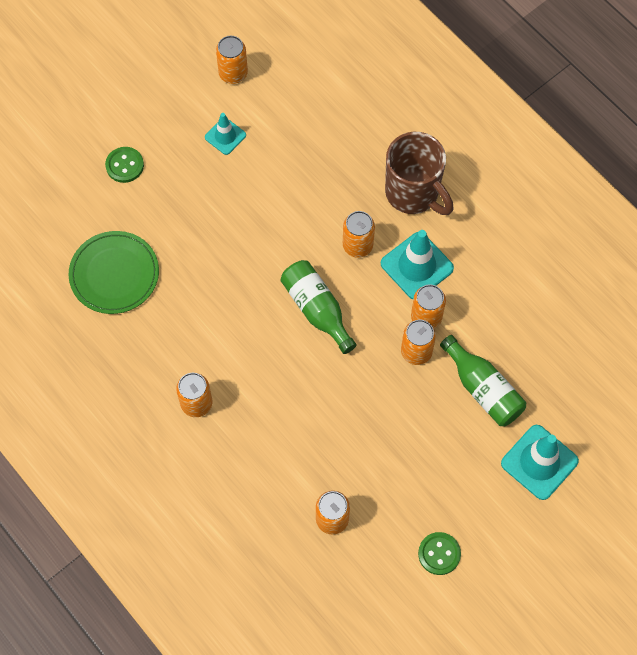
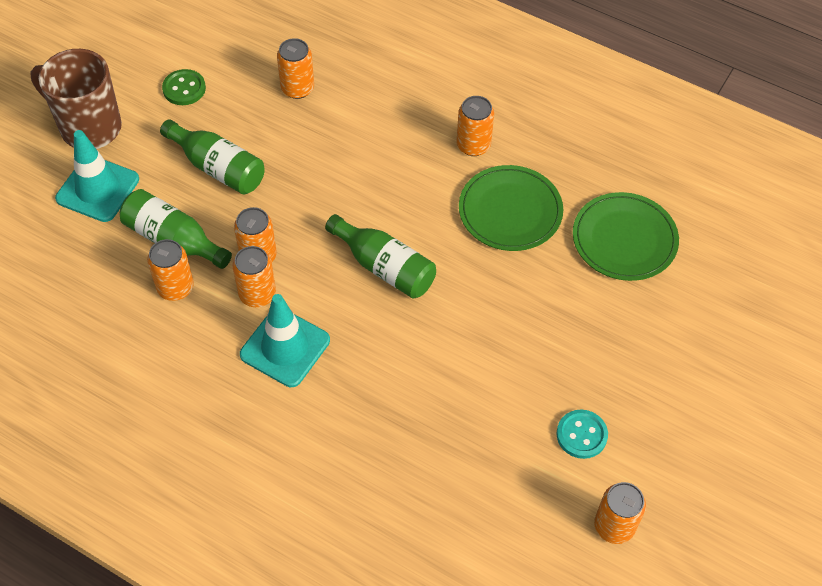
camera: 160 degrees right, 10 degrees down
green button [105,147,144,183] -> none
turquoise traffic cone [205,113,246,155] -> turquoise button [557,410,608,459]
orange can [343,211,375,258] -> orange can moved to [147,239,194,301]
brown mug [385,132,454,215] -> brown mug moved to [30,49,122,149]
none -> green bottle [160,119,265,195]
none -> green plate [459,165,563,251]

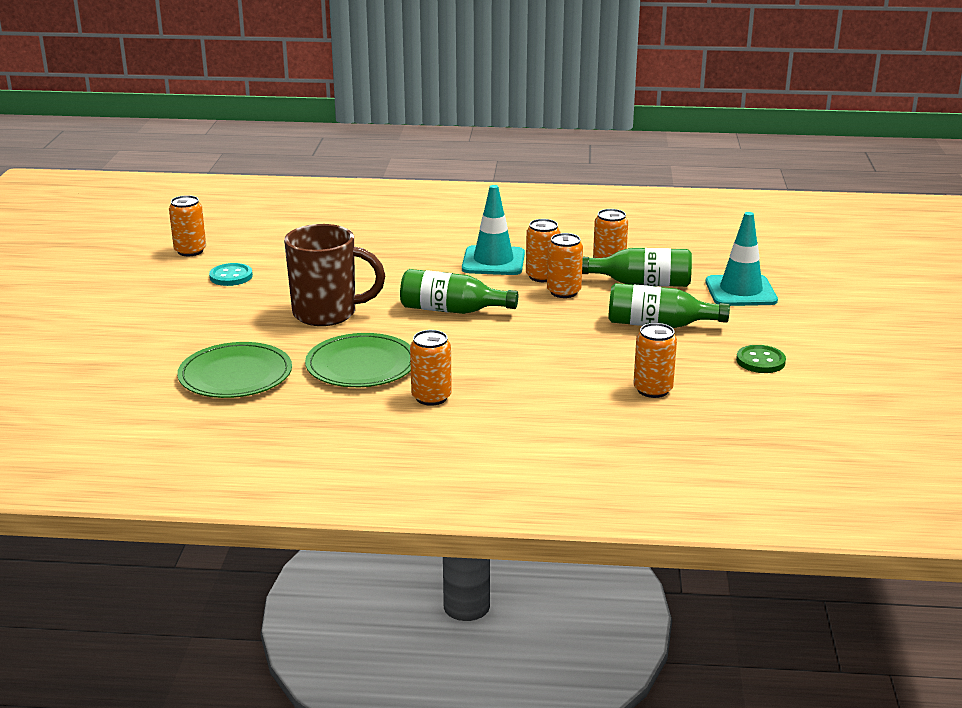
camera: 155 degrees right, 30 degrees down
brown mug [30,49,122,149] -> brown mug moved to [284,224,385,326]

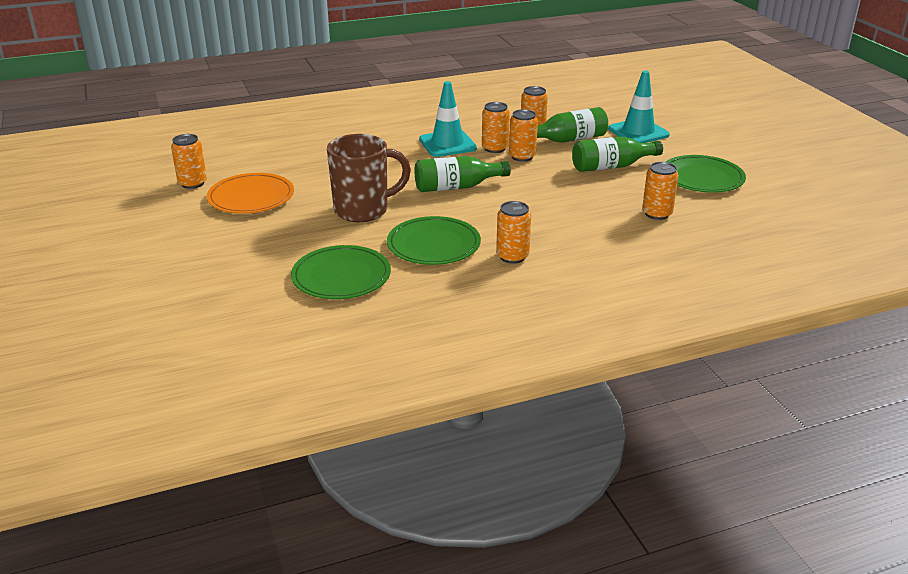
camera: 25 degrees left, 5 degrees up
turquoise button [209,263,253,286] -> orange plate [207,173,294,214]
green button [736,345,786,373] -> green plate [666,155,746,193]

